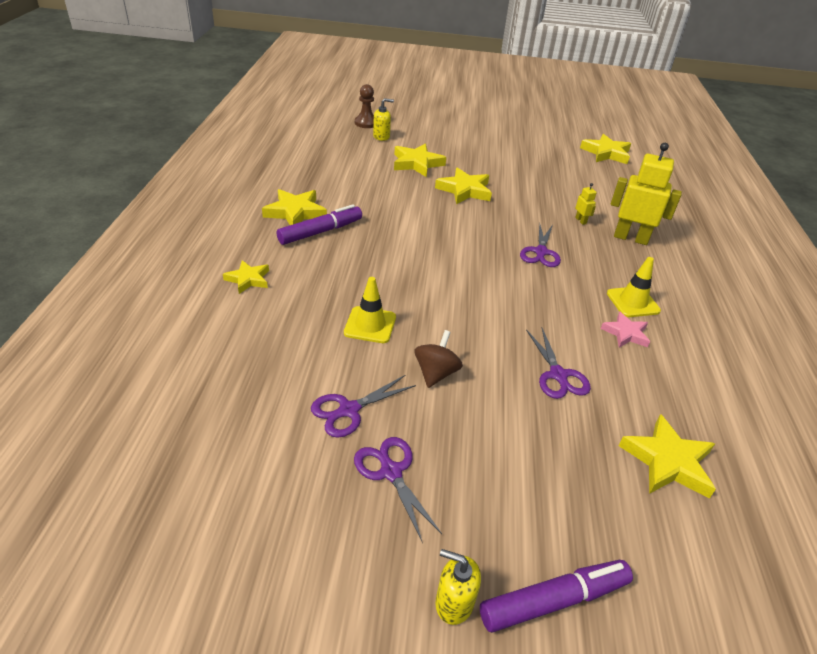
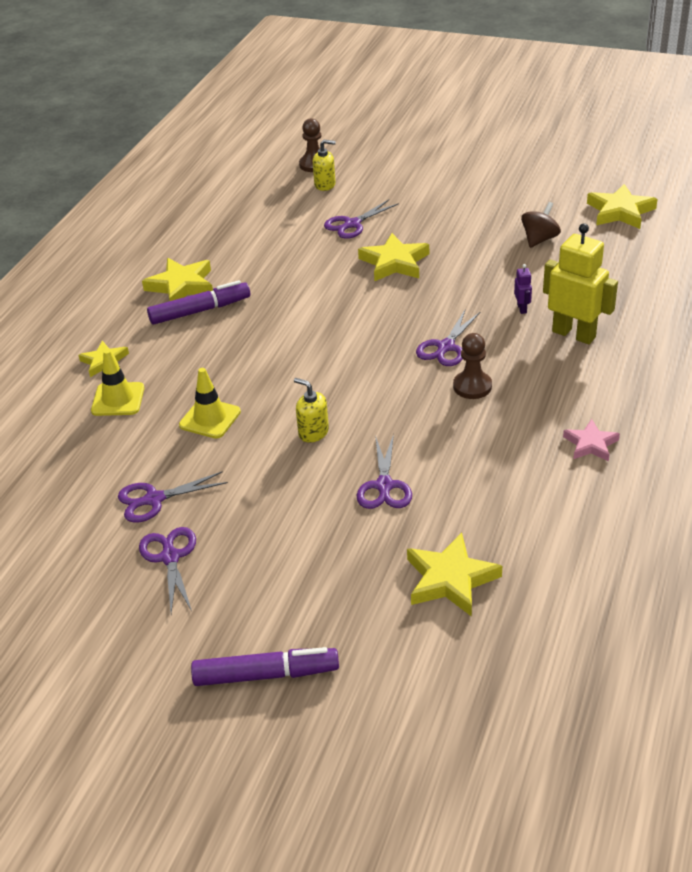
camera: 20 degrees right, 0 degrees up
yellow star [394,143,446,177] -> purple scissors [324,200,399,239]
brown spinning top [414,330,463,388] -> brown spinning top moved to [521,202,561,248]
yellow soap dispenser [435,549,481,625] -> yellow soap dispenser moved to [294,378,329,443]
yellow robot [575,183,597,225] -> purple robot [514,264,532,314]
pink star [601,311,650,348] -> pink star moved to [563,419,620,462]
yellow traffic cone [607,257,661,317] -> yellow traffic cone moved to [91,349,144,416]
none -> brown pawn [453,333,492,399]

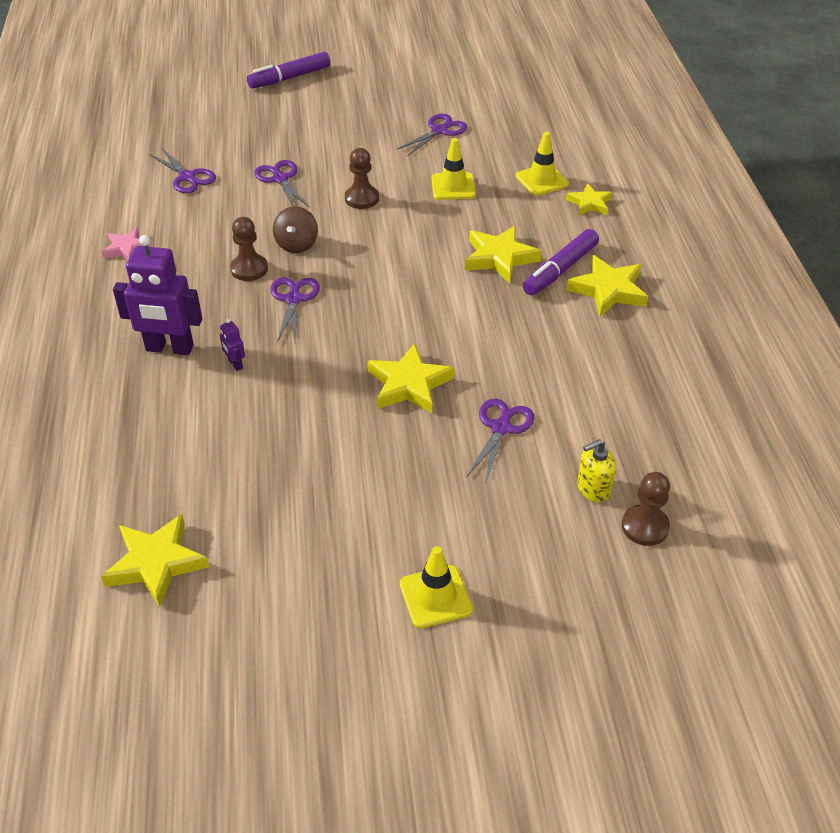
camera: 150 degrees right, 5 degrees up
purple scissors [139,527,196,613] -> purple scissors moved to [149,148,216,193]
yellow soap dispenser [294,378,329,443] -> brown pawn [345,148,379,209]
yellow star [407,533,502,617] -> yellow star moved to [465,225,542,283]
brown spinning top [521,202,561,248] -> brown spinning top moved to [273,206,318,253]
yellow robot [543,223,618,344] -> purple robot [113,235,202,355]
none -> yellow traffic cone [400,546,473,628]

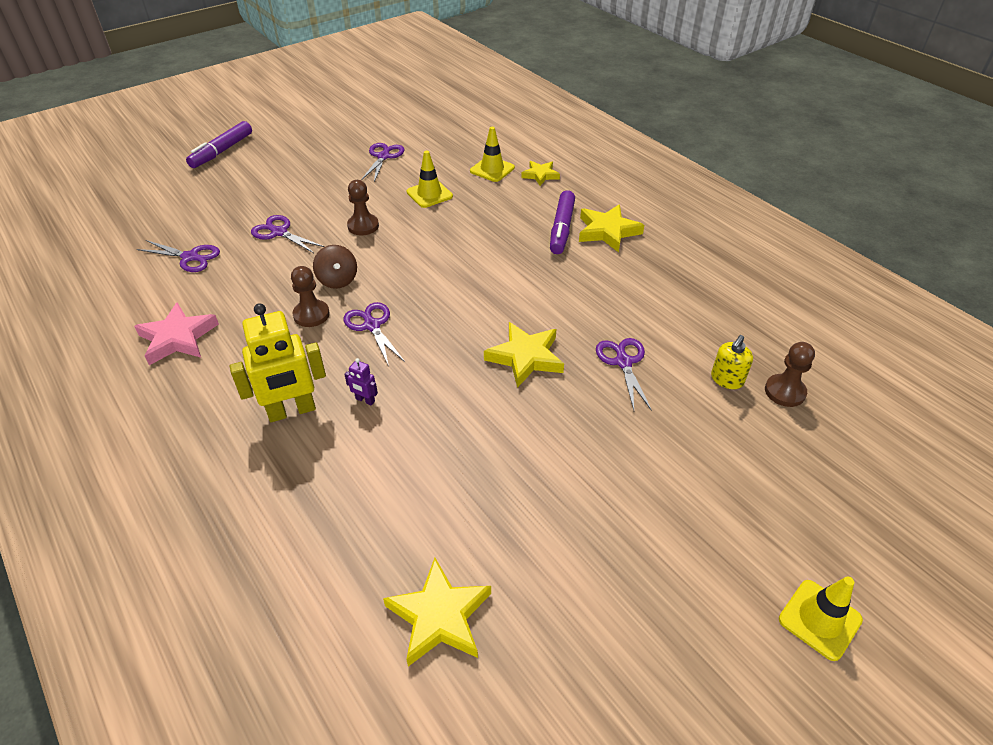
camera: 30 degrees left, 0 degrees up
pink star [102,228,152,261] -> pink star [134,303,219,365], size x1.58
purple robot [113,235,202,355] -> yellow robot [230,303,326,422]
yellow traffic cone [400,546,473,628] -> yellow traffic cone moved to [779,576,863,661]
yellow star [465,225,542,283] -> none

